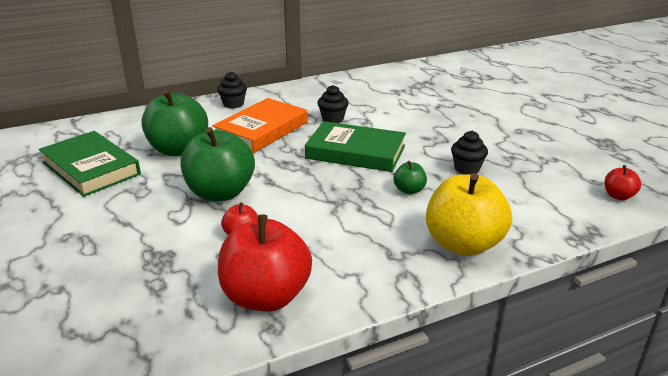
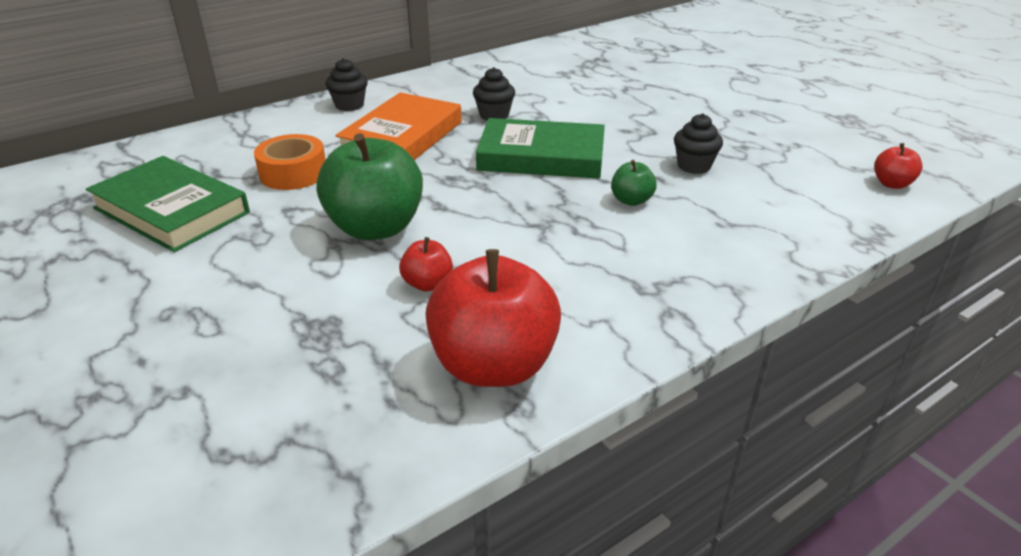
camera: 10 degrees left, 5 degrees up
green apple [142,89,208,156] -> orange tape [254,134,326,190]
yellow apple [426,173,512,256] -> none

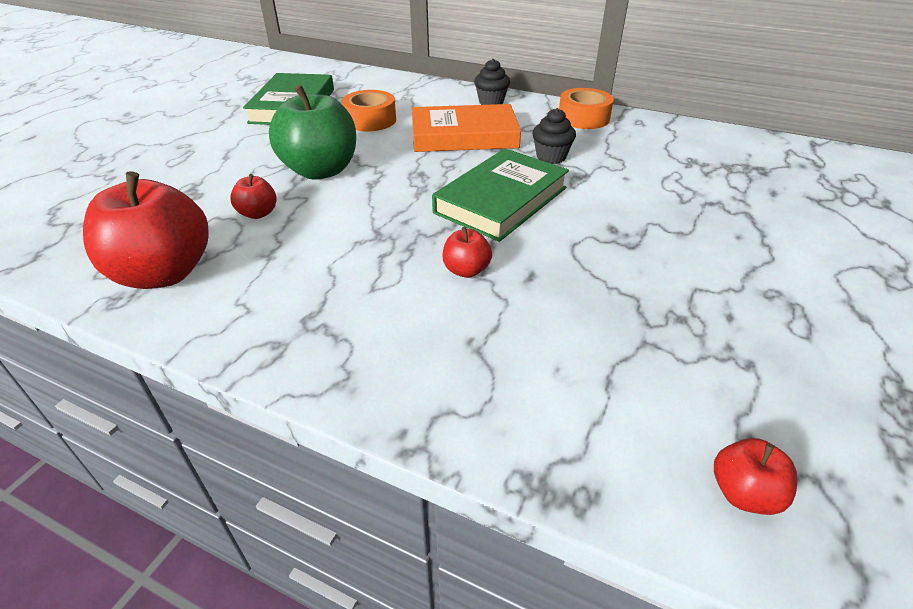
camera: 60 degrees right, 5 degrees up
green book [476,118,605,179] -> green book turned 60 degrees clockwise [432,148,569,242]
green apple [611,160,657,206] -> red apple [443,227,492,278]
black cupcake [674,113,723,174] -> none
none -> orange tape [559,88,614,129]

